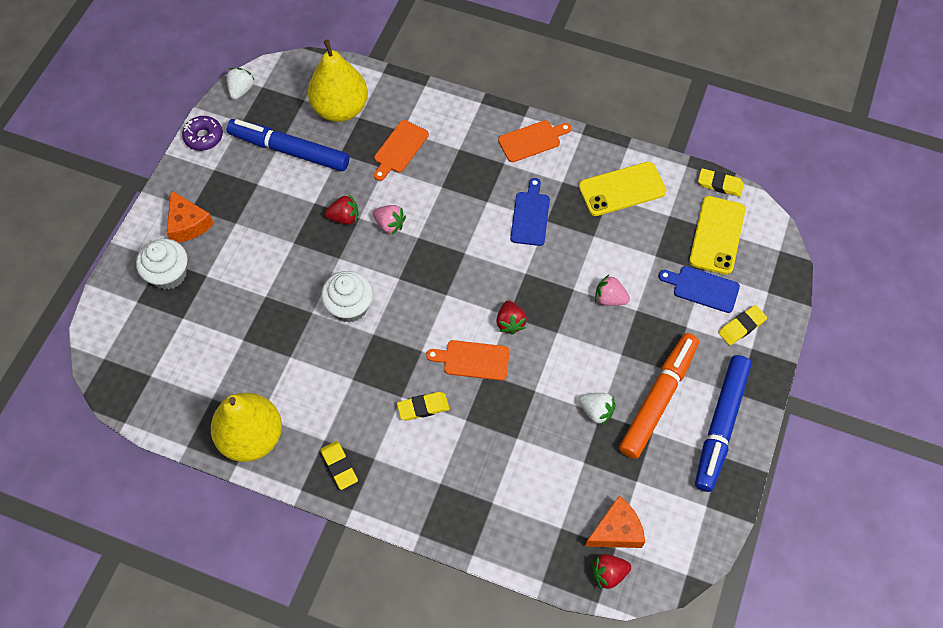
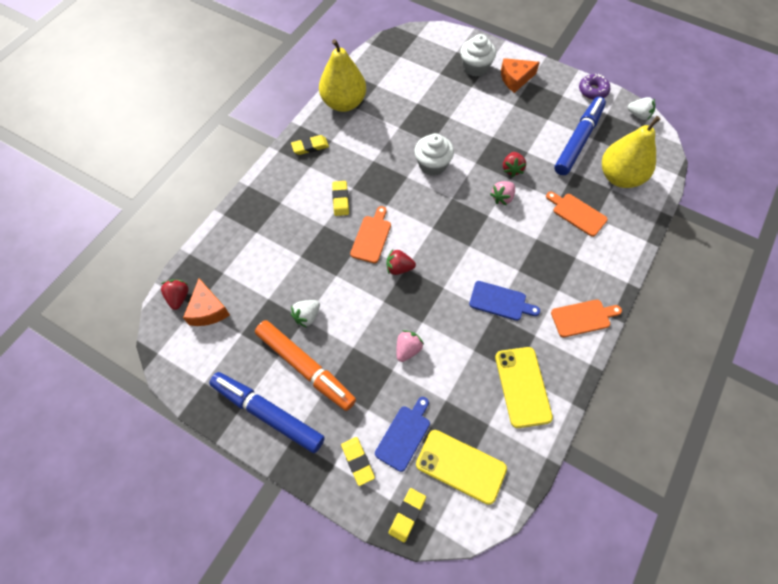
camera: 100 degrees right, 0 degrees up
orange cutting board [498,120,572,162] -> orange cutting board turned 90 degrees counterclockwise [551,300,622,337]
yellow eraser [698,168,744,197] -> yellow eraser moved to [389,488,426,543]

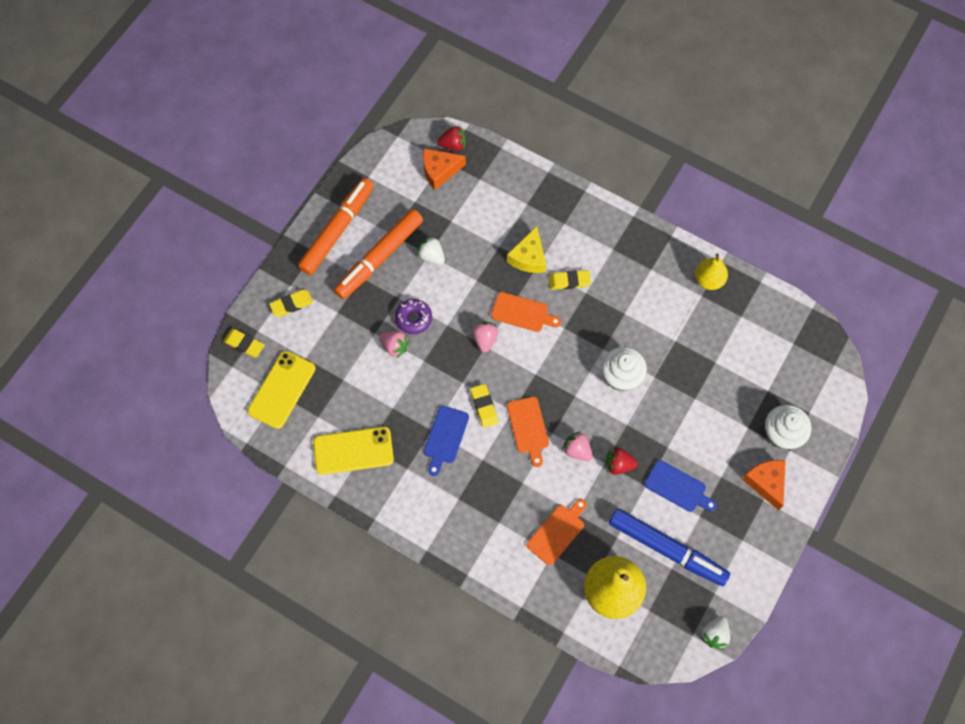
camera: 90 degrees right, 5 degrees up
blue marker [209,372,325,453] -> orange marker [298,178,374,275]
yellow eraser [291,135,329,155] -> yellow eraser moved to [470,384,498,428]
yellow pear [319,39,366,112] -> yellow pear [695,254,728,290], size x0.59
blue cutting board [375,397,430,472] -> blue cutting board moved to [645,460,717,512]
red strawberry [386,249,416,275] -> pink strawberry [472,322,498,353]
orange cutting board [551,300,622,337] -> orange cutting board moved to [507,397,549,467]
purple donut [579,73,610,100] -> purple donut moved to [395,299,432,334]
none -> yellow cheese [507,226,546,273]

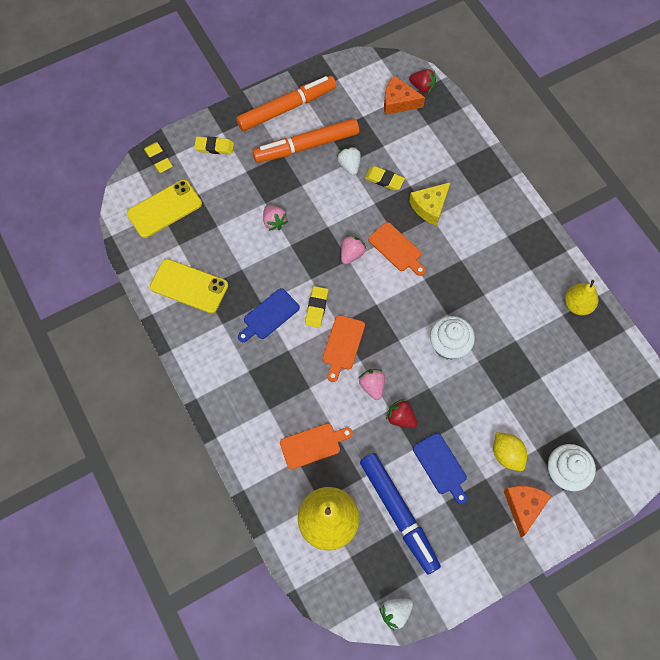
camera: 30 degrees right, 0 degrees up
purple donut [395,299,432,334] -> none
yellow eraser [549,270,591,290] -> yellow eraser moved to [365,166,405,191]
none -> yellow lemon [493,432,527,471]

